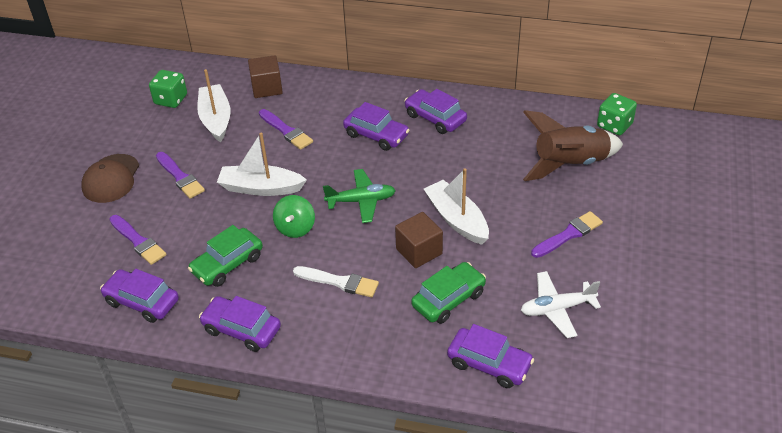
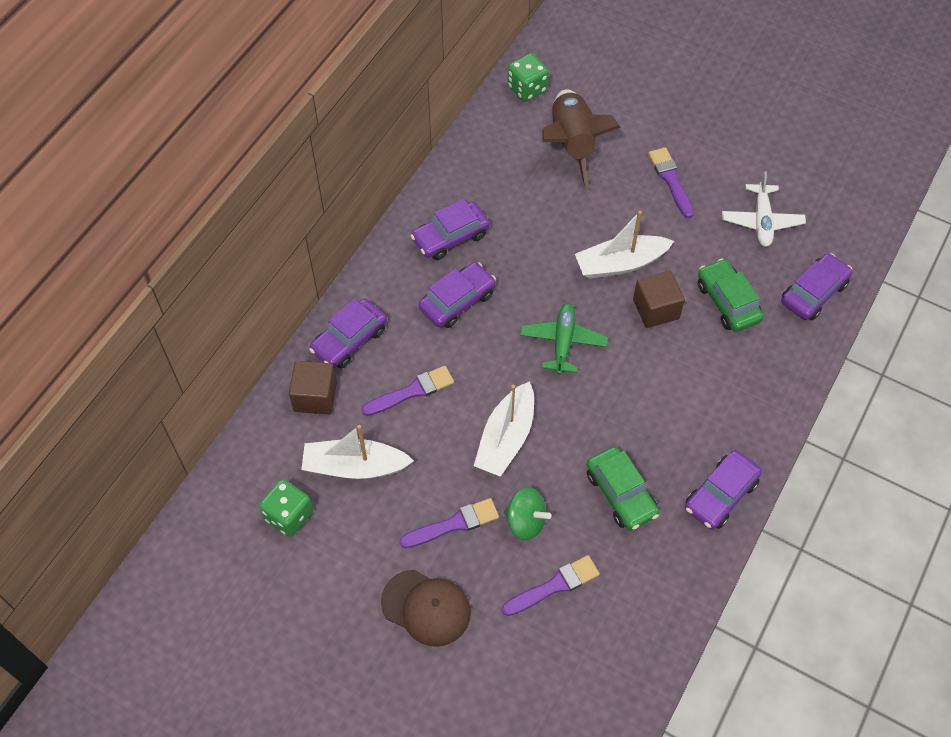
camera: 75 degrees left, 15 degrees up
purple car [100,269,179,323] -> purple car moved to [309,299,387,369]
green spinning top [273,195,315,238] -> green spinning top moved to [504,487,551,540]
white brush [293,266,379,297] -> none

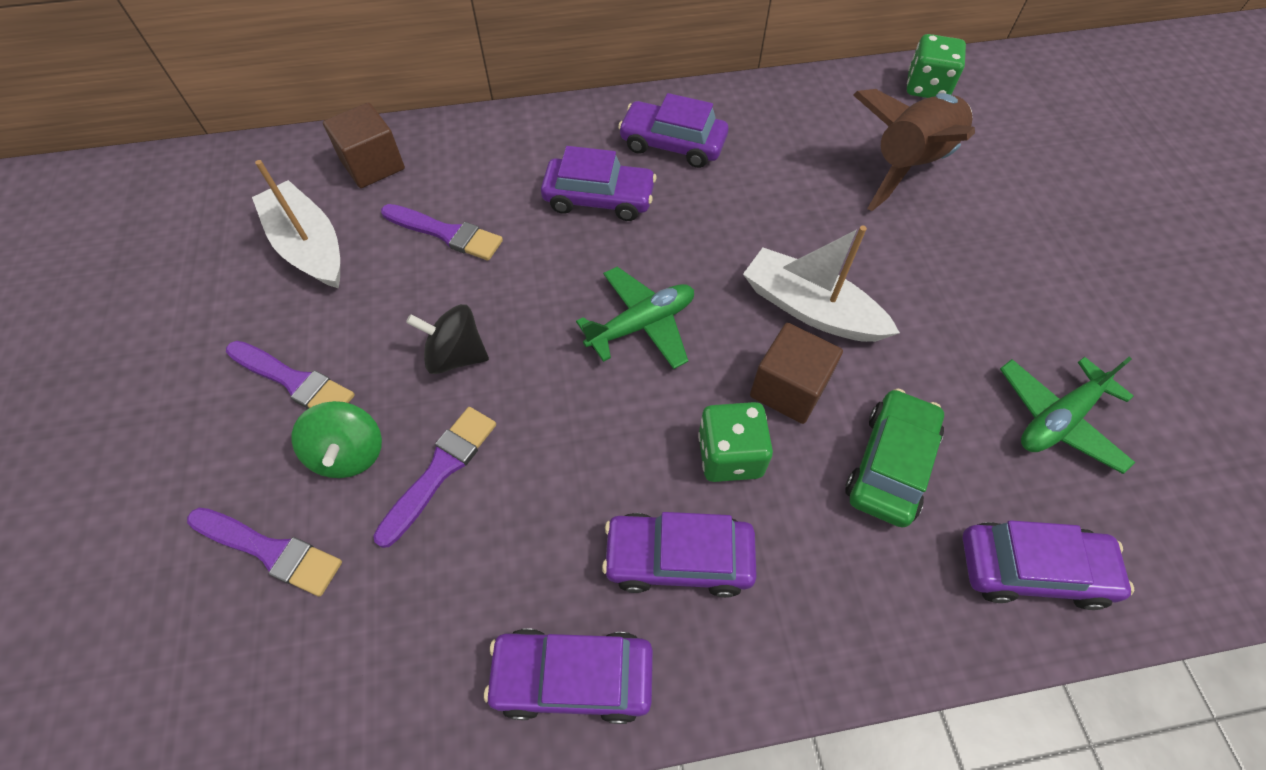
camera: 50 degrees right, 0 degrees up
green dice [259,479,313,537] -> green dice moved to [698,402,773,482]
purple car [309,299,387,369] -> purple car moved to [602,512,757,598]
brown cap [381,570,471,647] -> none
white boat [474,381,534,477] -> black spinning top [406,304,489,374]
green car [587,447,659,531] -> none
purple brush [648,147,694,218] -> purple brush moved to [373,407,496,548]
white plane [722,172,806,247] -> green plane [1000,357,1136,474]

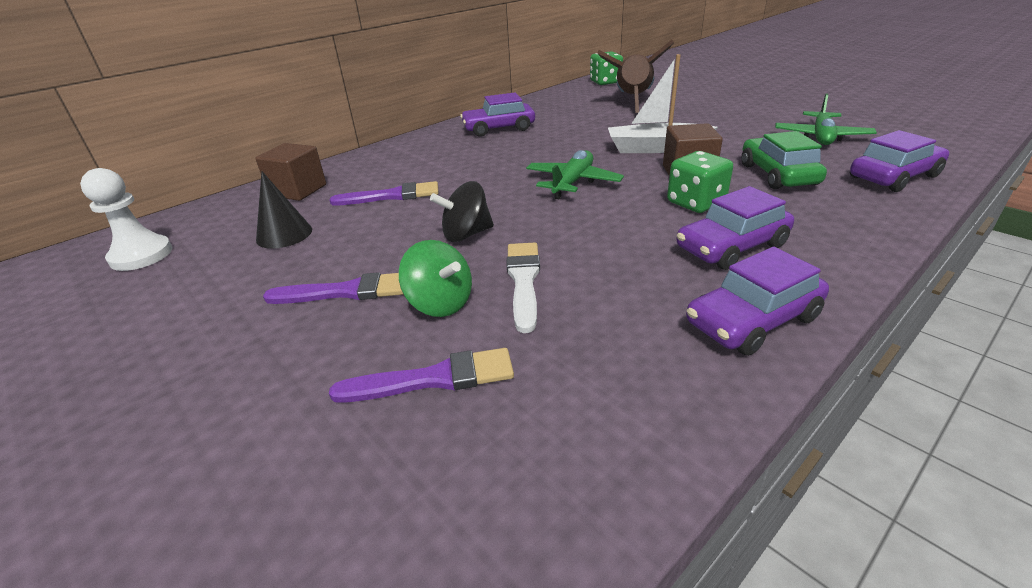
camera: 30 degrees left, 25 degrees down
white boat [252,160,340,289] -> black cone [256,171,312,249]
purple brush [373,407,496,548] -> white brush [507,243,540,333]
purple car [541,146,657,221] -> none
none -> white pawn [80,168,172,271]

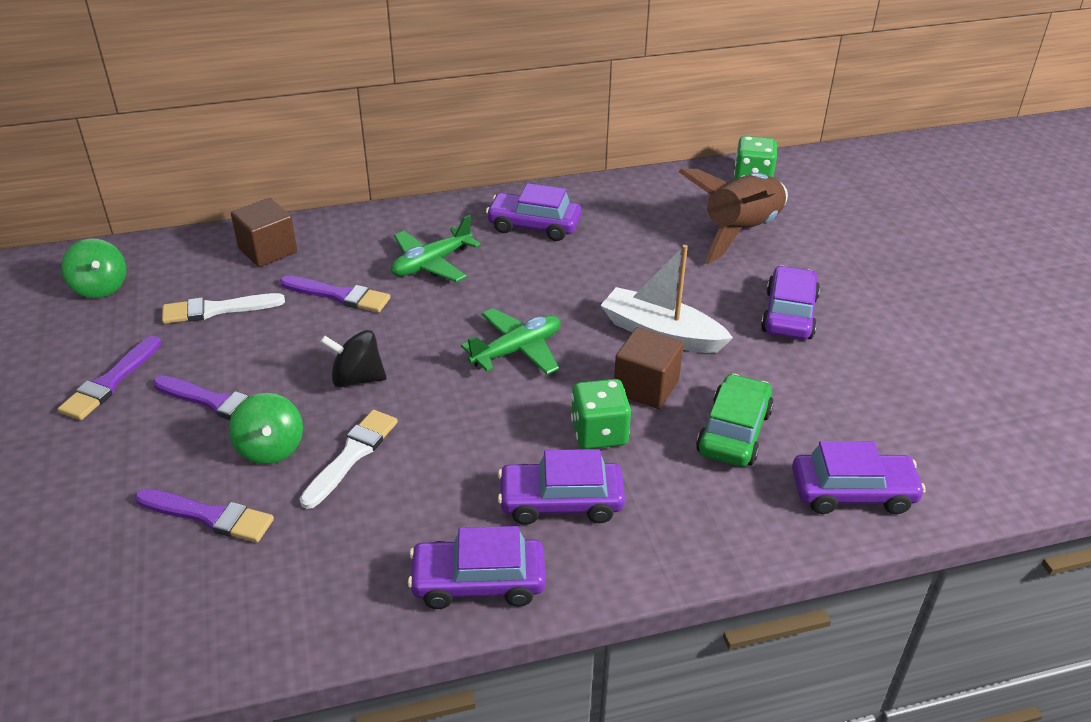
camera: 25 degrees right, 5 degrees up
white pawn [80,168,172,271] -> green spinning top [61,239,126,298]
black cone [256,171,312,249] -> white brush [162,293,285,324]
green plane [775,93,877,145] -> green plane moved to [391,215,481,282]
none -> purple brush [58,336,161,420]
none -> purple car [761,266,820,339]

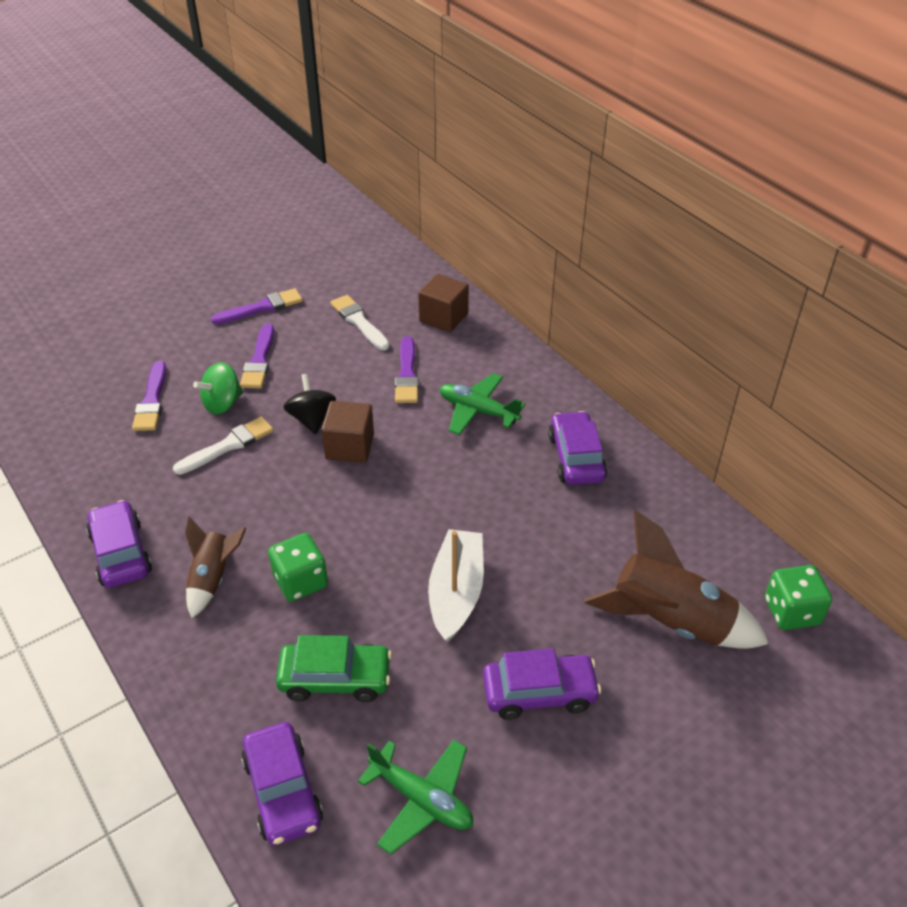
camera: 70 degrees right, 5 degrees up
purple brush [58,336,161,420] -> purple brush turned 150 degrees clockwise [211,288,303,324]
green spinning top [61,239,126,298] -> none
white brush [300,410,398,509] -> white brush turned 45 degrees counterclockwise [173,417,274,475]
green plane [461,308,561,375] -> green plane moved to [358,740,473,854]
purple car [498,449,625,525] -> brown rocket [185,516,247,618]
brown cube [614,327,683,409] -> brown cube moved to [321,401,374,463]

